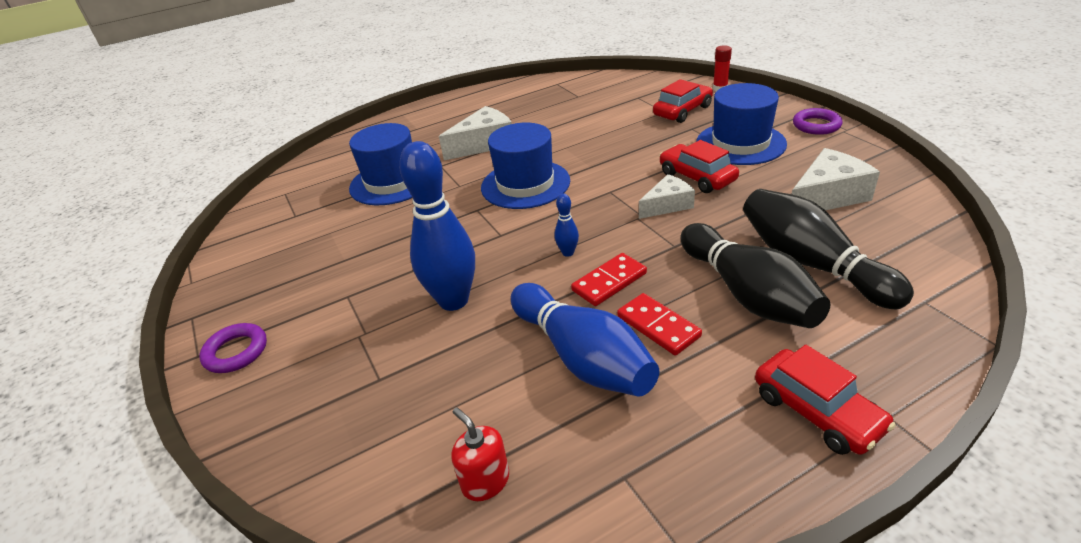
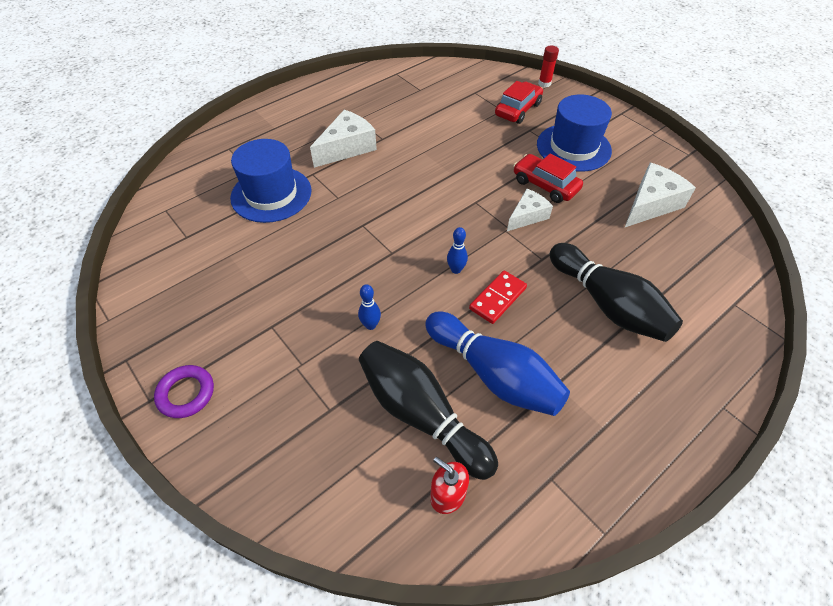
camera: 15 degrees left, 15 degrees up
blue bowling pin [399,141,475,311] -> blue bowling pin [358,284,381,330], size x0.42
blue hat [481,123,570,209] -> none
red domino [617,293,702,355] -> none
black bowling pin [743,189,914,309] -> black bowling pin moved to [359,341,498,480]
red car [755,345,896,455] -> none
purple ring [793,108,842,135] -> none

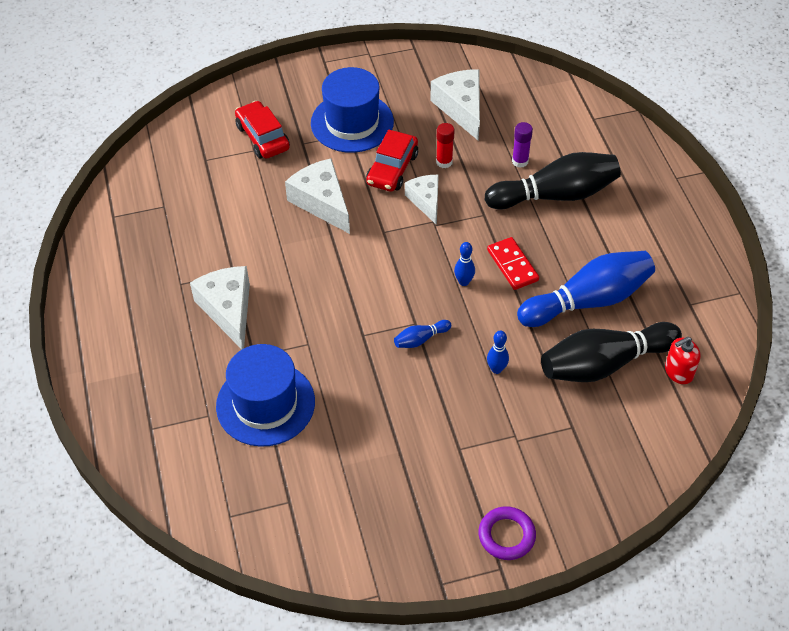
camera: 65 degrees left, 0 degrees up
red car [513,154,583,203] -> red car turned 45 degrees counterclockwise [366,130,418,192]
red glue stick [538,45,559,88] -> red glue stick moved to [436,123,455,168]
none -> white cheese [285,158,350,234]
none -> blue bowling pin [394,320,451,348]
none -> purple glue stick [512,122,533,168]

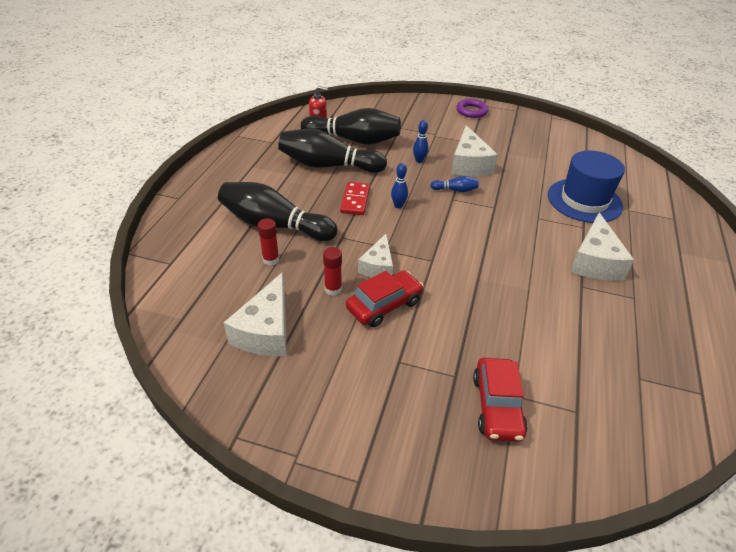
camera: 150 degrees left, 10 degrees down
white cheese [285,158,350,234] -> white cheese moved to [451,125,498,176]
blue hat [311,67,394,153] -> none
purple glue stick [512,122,533,168] -> red glue stick [258,218,279,266]
blue bowling pin [517,251,655,327] -> black bowling pin [278,129,387,173]

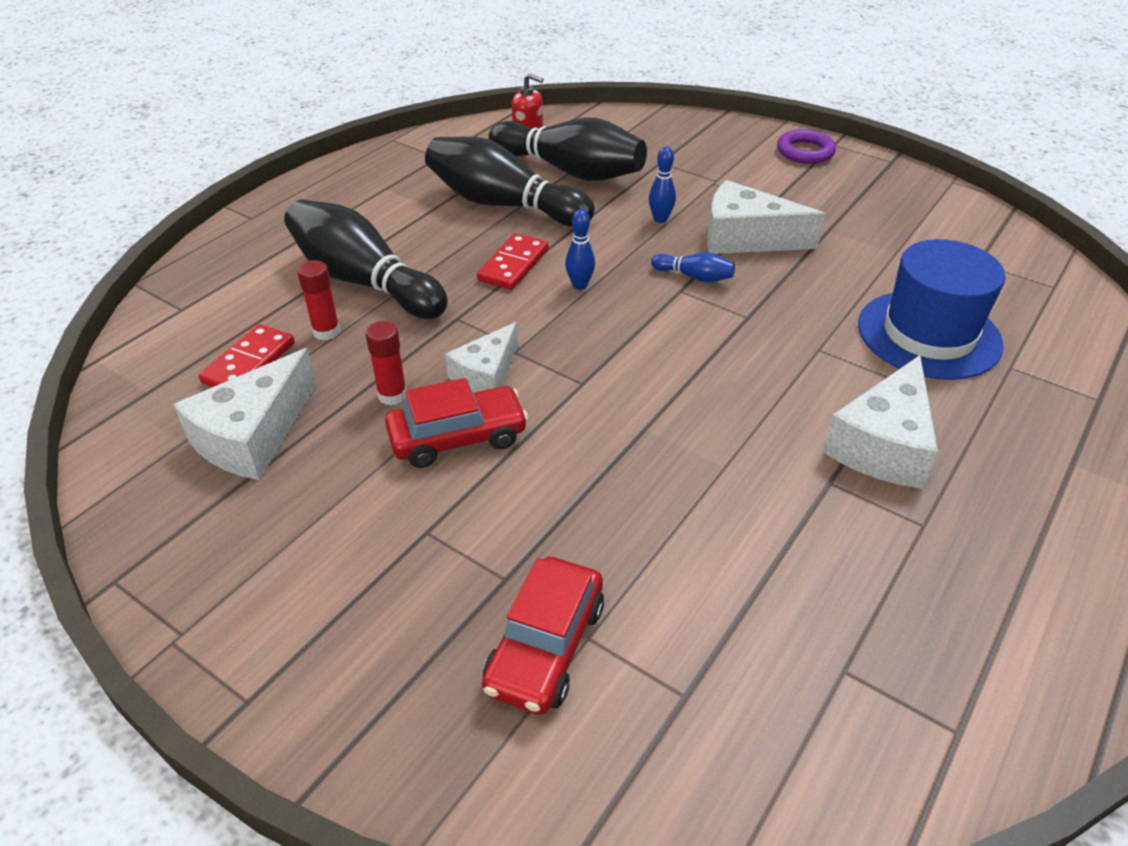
camera: 20 degrees right, 0 degrees up
white cheese [451,125,498,176] -> white cheese turned 90 degrees clockwise [707,180,825,254]
none -> red domino [199,324,295,387]

